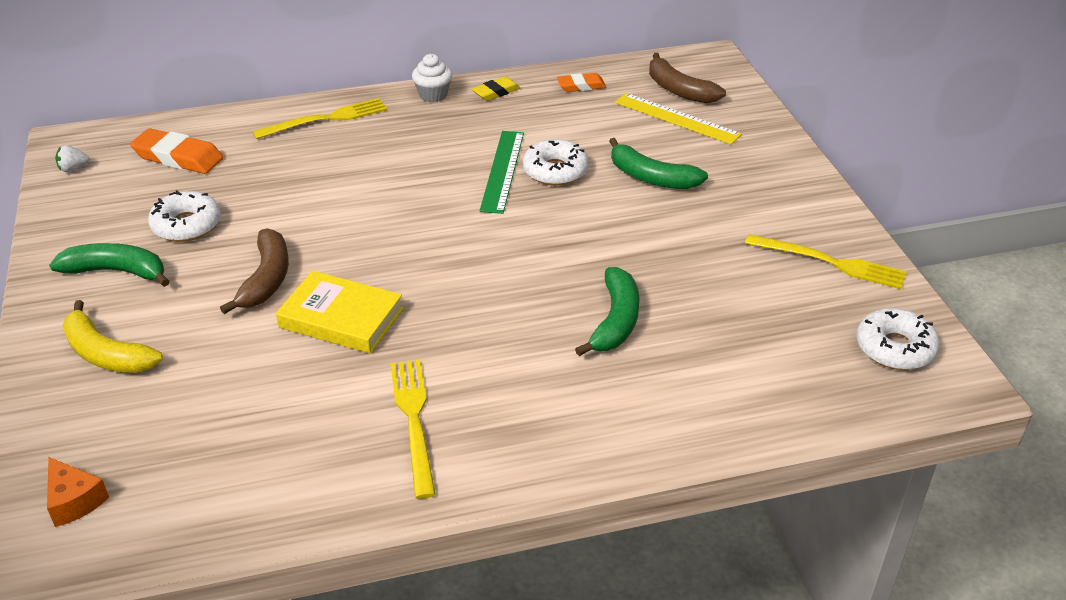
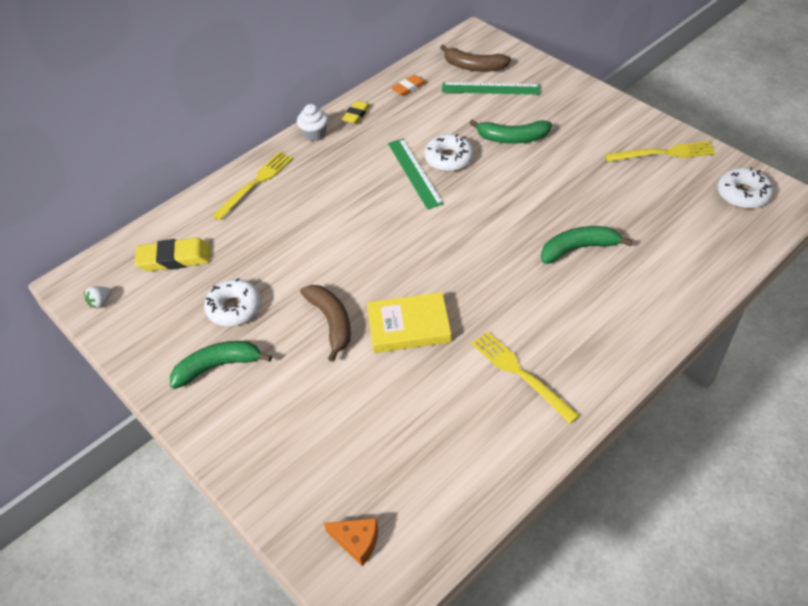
camera: 25 degrees left, 10 degrees up
yellow banana [63,300,163,373] -> none
orange eraser [130,128,223,174] -> yellow eraser [134,238,210,271]
green banana [575,267,640,356] -> green banana turned 90 degrees counterclockwise [541,226,633,264]
yellow ruler [615,93,742,145] -> green ruler [442,82,540,95]

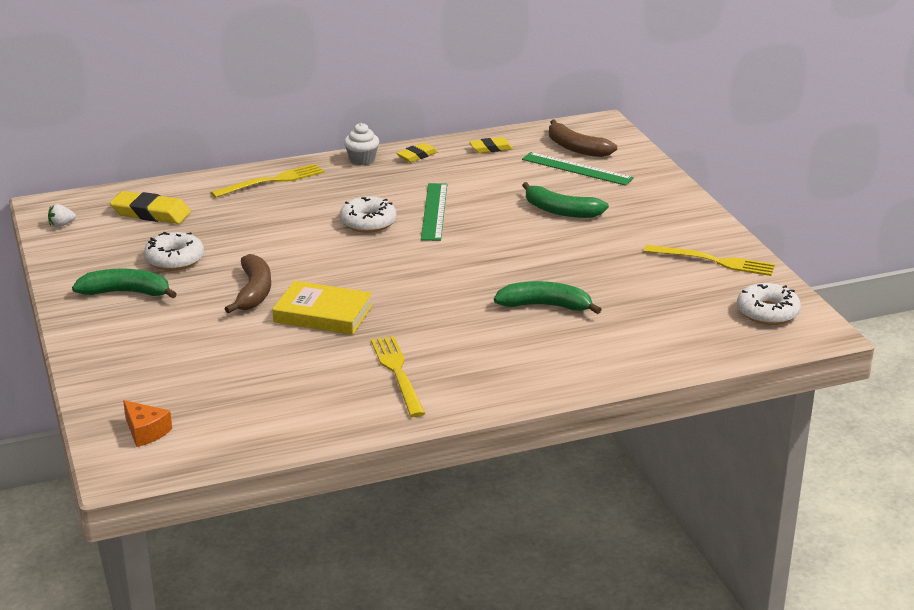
camera: 20 degrees right, 20 degrees down
orange eraser [391,75,426,96] -> yellow eraser [469,137,513,153]
white donut [424,134,473,172] -> white donut moved to [340,196,397,233]

